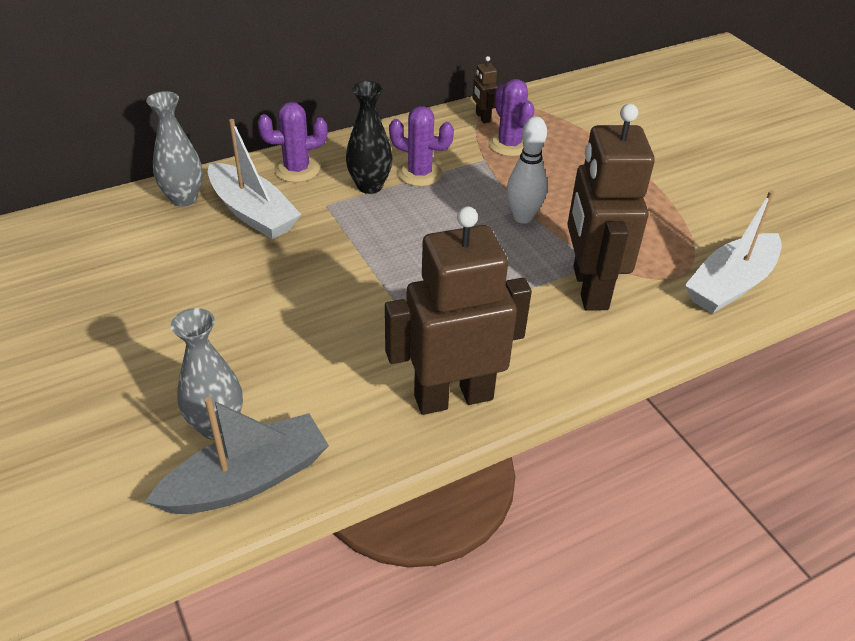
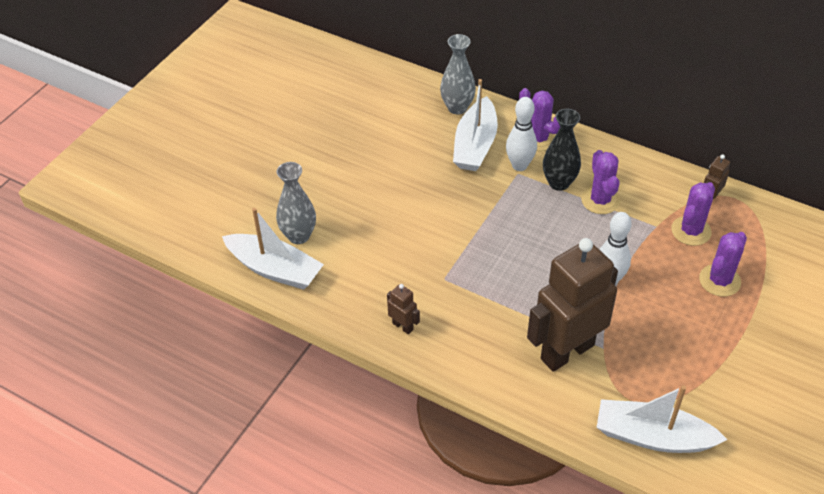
camera: 60 degrees right, 5 degrees up
grey boat [145,397,329,514] -> white boat [222,208,324,290]
brown robot [385,206,532,415] -> brown robot [387,284,420,335], size x0.40
none -> white bowling pin [506,97,537,171]
none -> purple cactus [699,232,747,297]

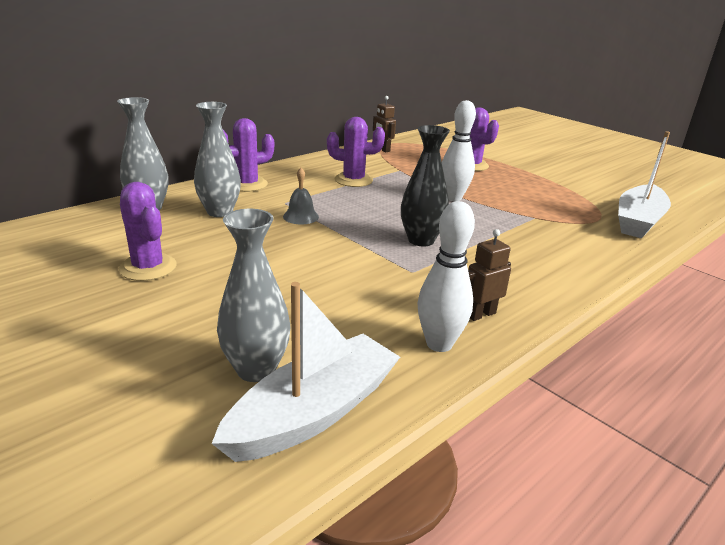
camera: 75 degrees left, 20 degrees down
white boat [453,79,498,171] -> grey vase [194,102,241,217]
white bowling pin [506,97,537,171] -> white bowling pin moved to [417,201,475,352]
brown robot [527,238,618,372] -> none
black vase [543,109,581,191] -> black vase moved to [401,125,450,247]
purple cactus [671,182,715,246] -> purple cactus moved to [119,182,177,281]
none -> grey bell [283,168,319,224]

